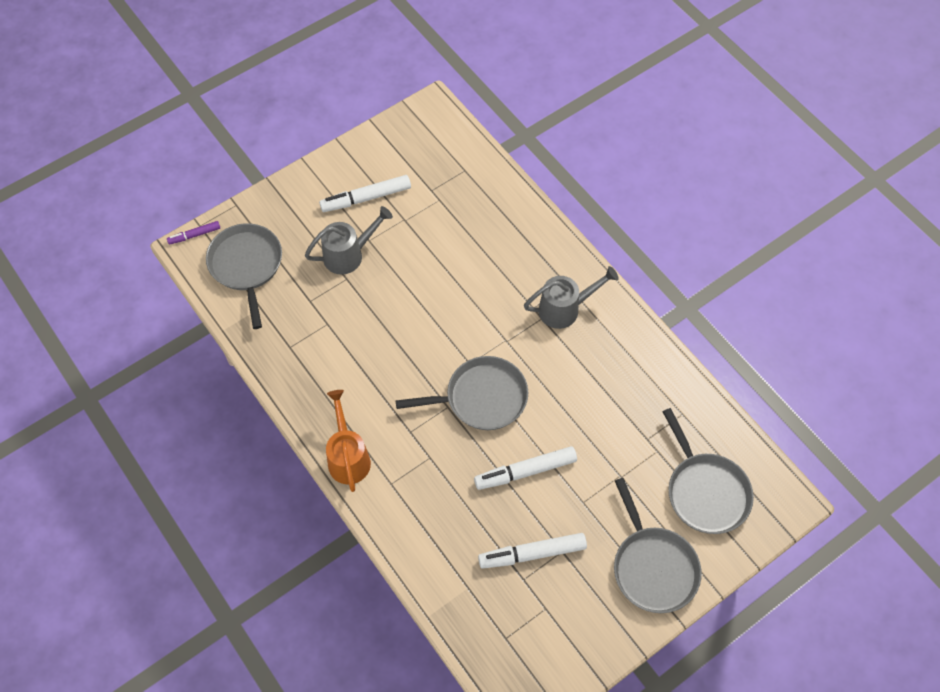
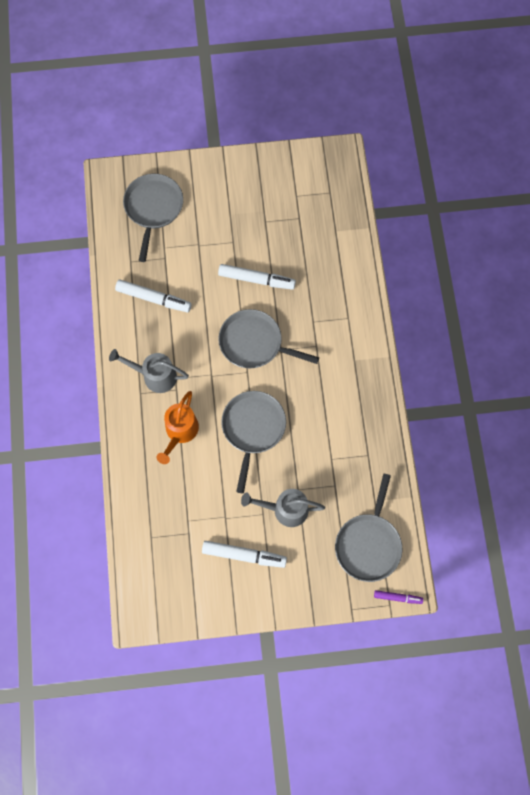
camera: 150 degrees left, 10 degrees up
orange watering can [326,390,371,492] -> orange watering can moved to [157,391,199,464]
white marker [478,533,587,569] -> white marker moved to [115,280,192,312]
grey pan [614,478,702,613] -> grey pan moved to [221,391,286,493]

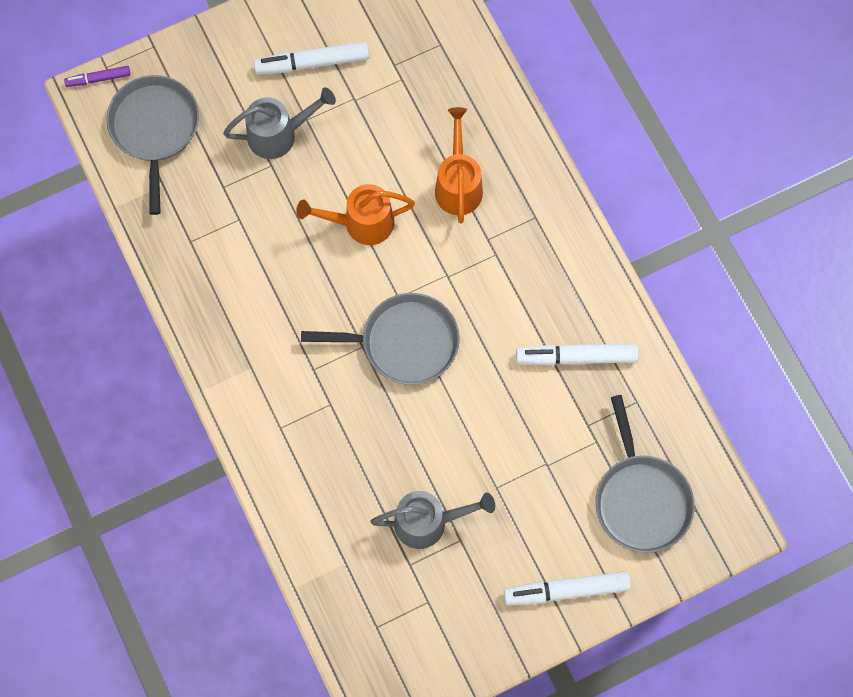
camera: 160 degrees right, 0 degrees up
grey watering can [109,349,189,393] -> grey watering can moved to [370,491,495,549]
white marker [218,264,296,290] -> white marker moved to [504,571,631,605]
grey pan [221,391,286,493] -> orange watering can [296,184,415,245]

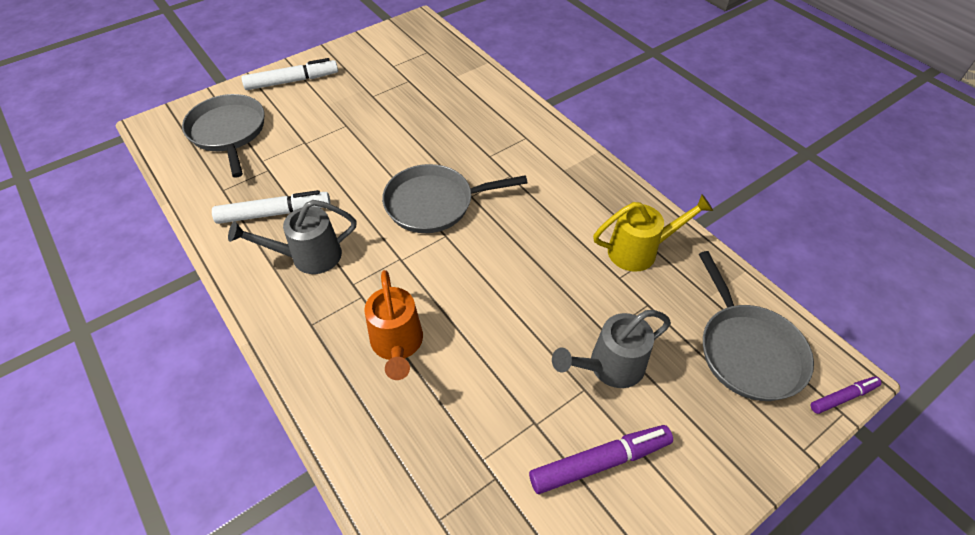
camera: 170 degrees right, 20 degrees down
white marker [254,42,370,75] -> purple marker [529,425,673,494]
orange watering can [296,184,415,245] -> none
grey watering can [370,491,495,549] -> grey watering can moved to [228,200,357,274]
none -> yellow watering can [593,194,713,272]

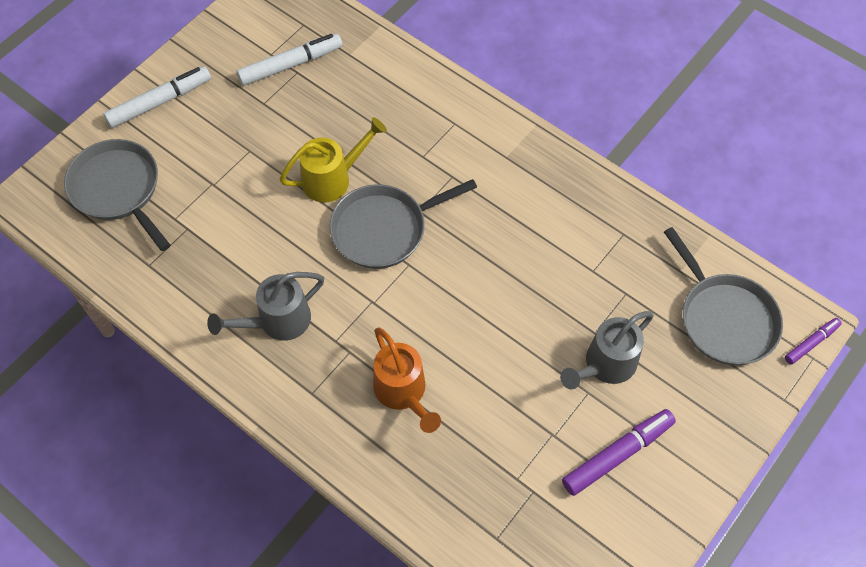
camera: 15 degrees left, 10 degrees up
white marker [212,190,331,224] -> white marker moved to [236,33,342,86]
yellow watering can [593,194,713,272] -> yellow watering can moved to [279,117,387,202]

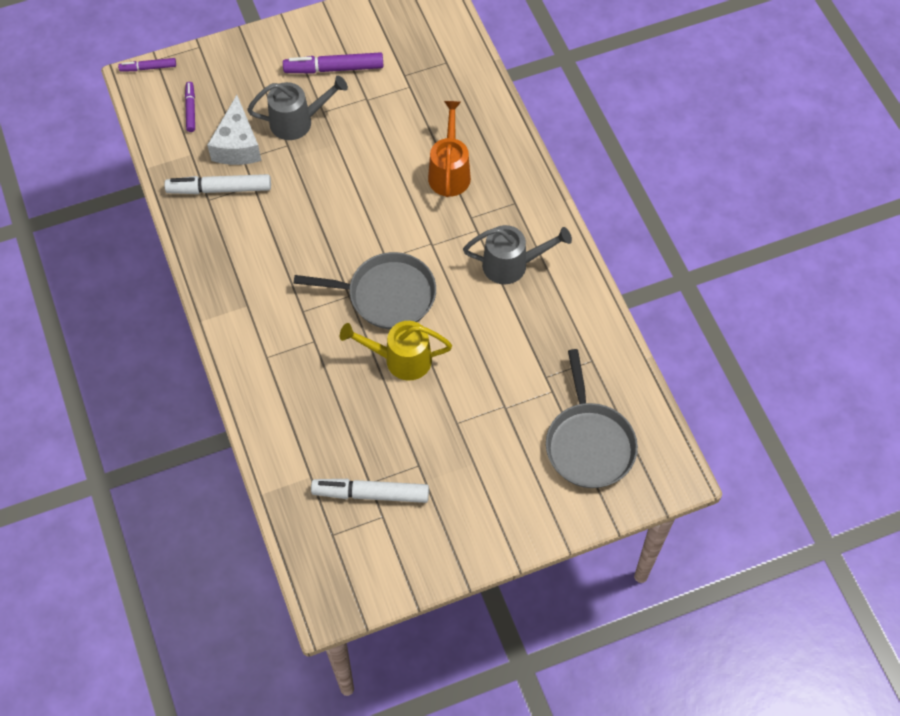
camera: 150 degrees left, 0 degrees up
white marker [104,66,211,128] -> white marker moved to [164,174,271,194]
grey pan [664,227,783,365] -> purple marker [185,82,195,132]
none -> white cheese [207,95,261,165]

